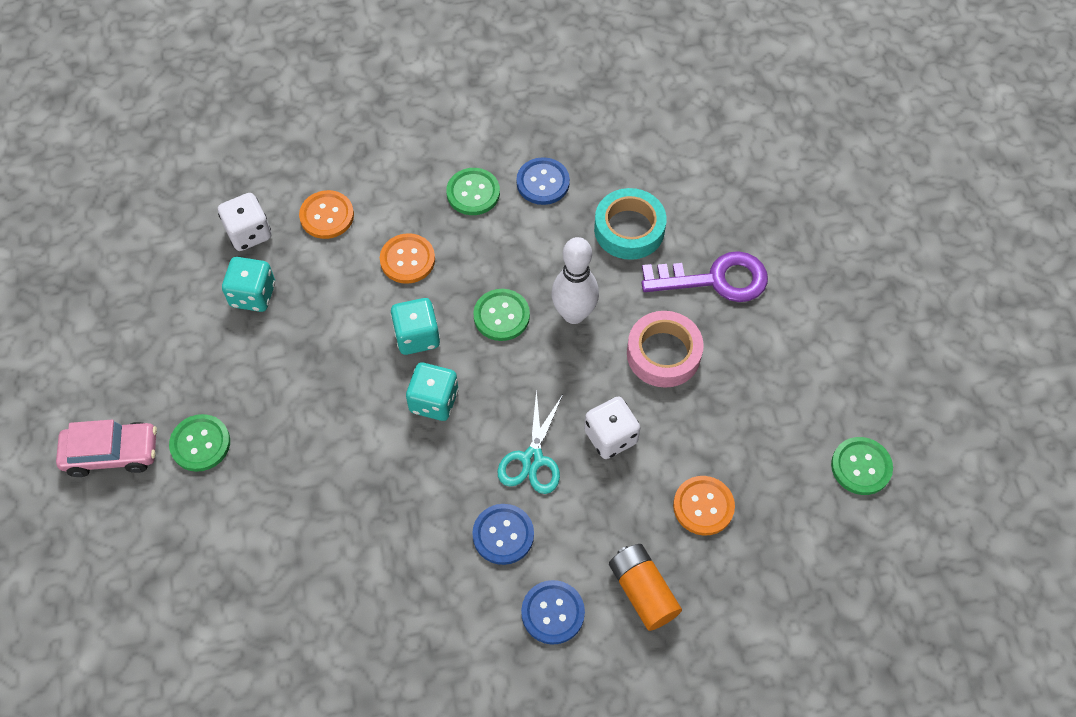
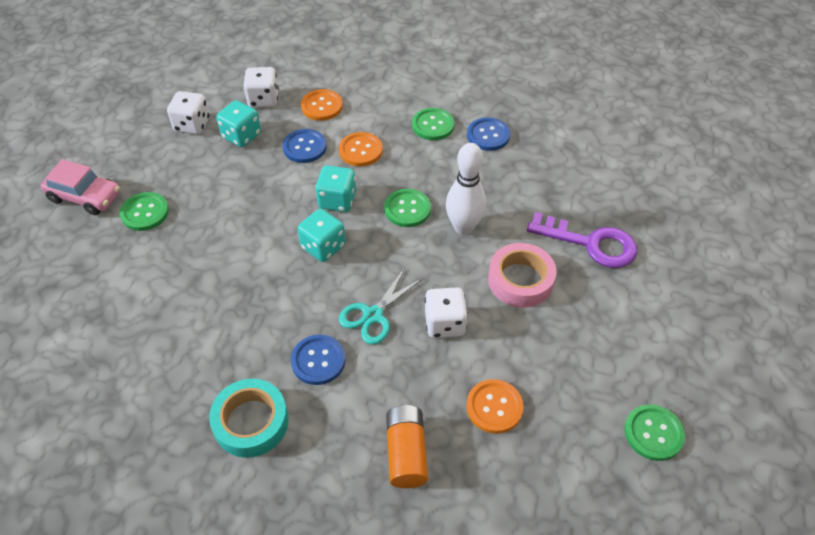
camera: 25 degrees right, 10 degrees down
blue button [521,580,585,644] -> blue button moved to [283,129,327,163]
turquoise tape [594,188,667,260] -> turquoise tape moved to [209,379,289,458]
none -> white dice [167,91,210,134]

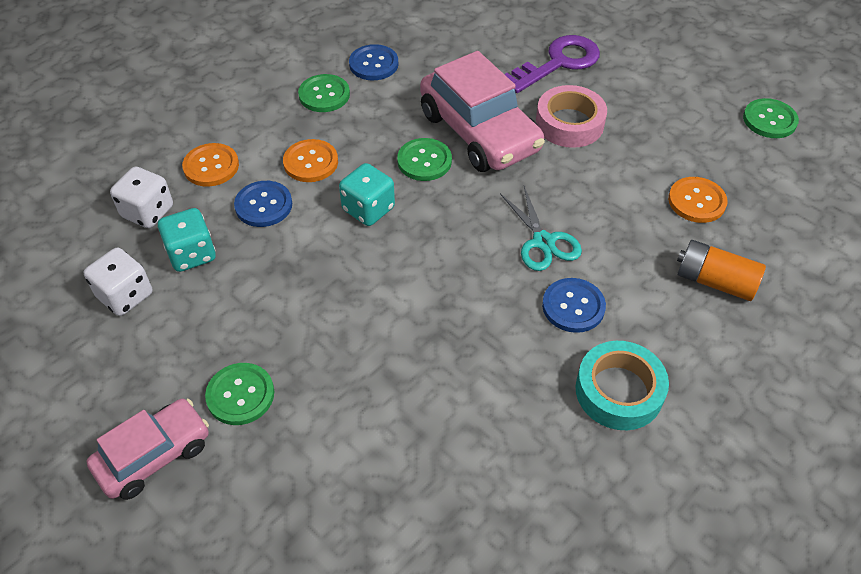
camera: 60 degrees left, 0 degrees up
turquoise dice [297,209,346,262] -> none
white dice [425,287,468,338] -> none
white bowling pin [446,143,486,235] -> pink car [420,51,545,172]

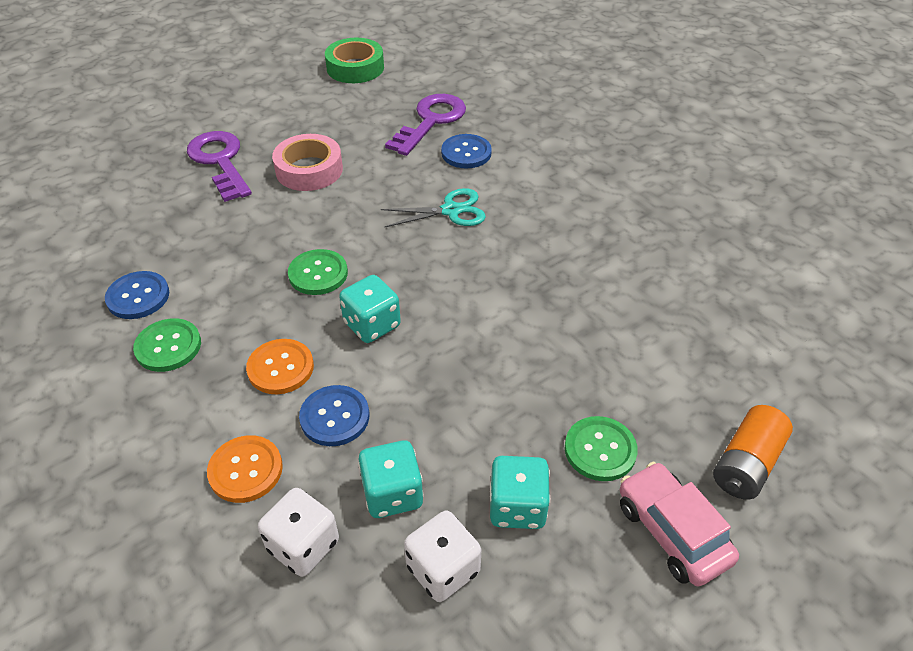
camera: 80 degrees left, 5 degrees down
pink car [420,51,545,172] -> none
blue button [542,278,606,333] -> blue button moved to [441,134,492,168]
turquoise tape [576,341,669,430] -> none
orange button [668,177,728,223] -> purple key [385,94,466,156]
orange battery [677,240,766,301] -> orange battery moved to [713,405,793,500]
green button [743,98,799,138] -> green tape [325,38,384,83]
none -> turquoise dice [490,456,550,529]

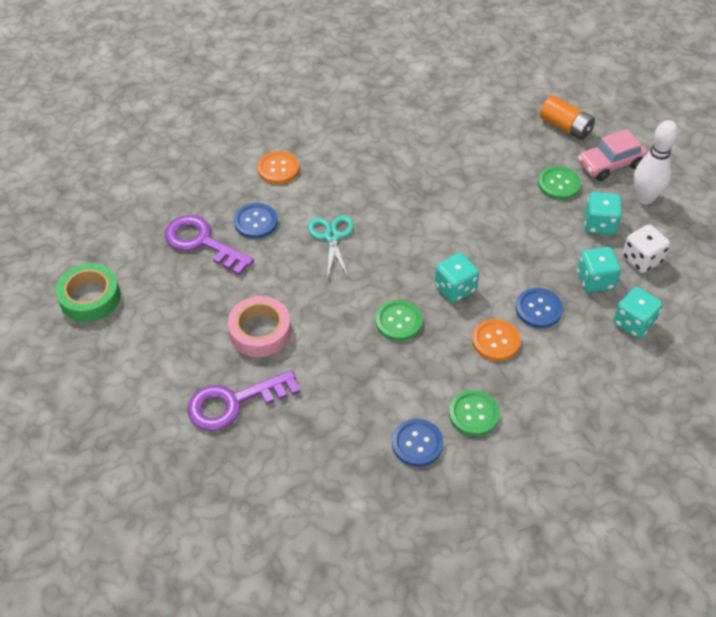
camera: 85 degrees left, 5 degrees up
orange button [207,435,283,503] -> orange button moved to [257,151,299,184]
white dice [258,488,339,577] -> turquoise dice [613,287,663,338]
none -> white bowling pin [633,120,678,205]

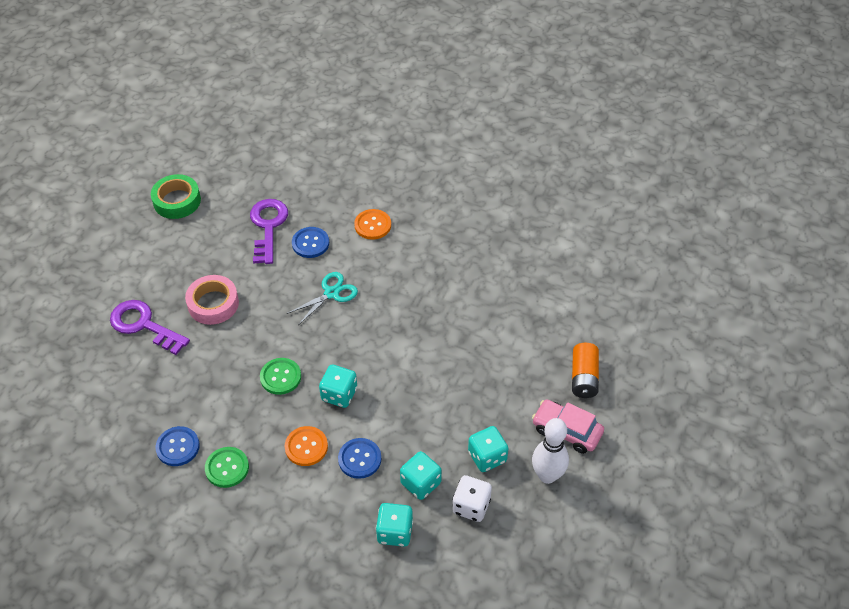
camera: 55 degrees right, 0 degrees up
green button [538,166,581,200] -> none

